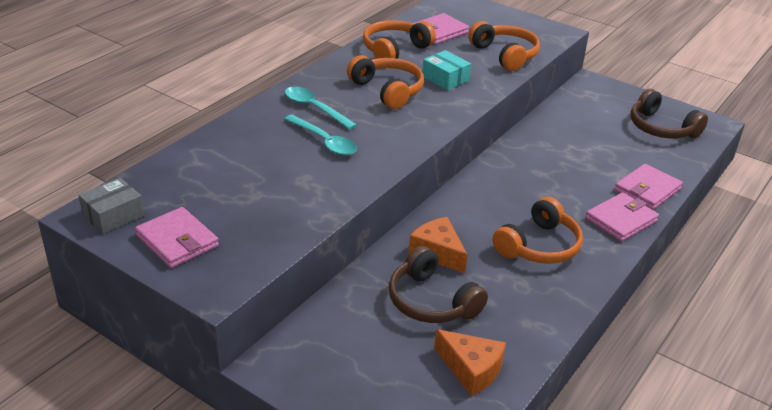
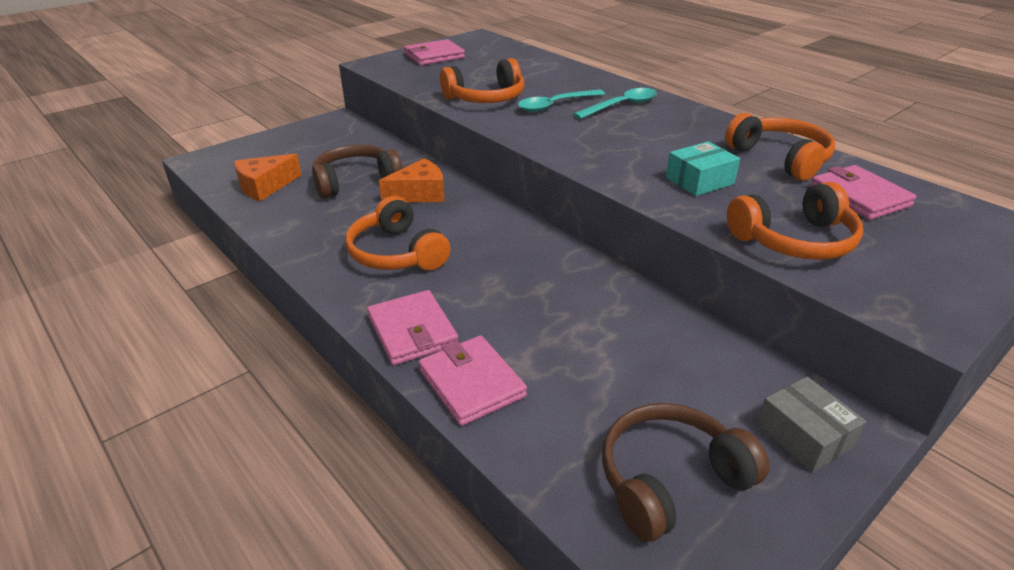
camera: 105 degrees right, 0 degrees up
grey box [78,178,144,234] -> grey box moved to [757,377,866,472]
orange headphones [347,55,424,109] -> orange headphones moved to [440,58,524,103]

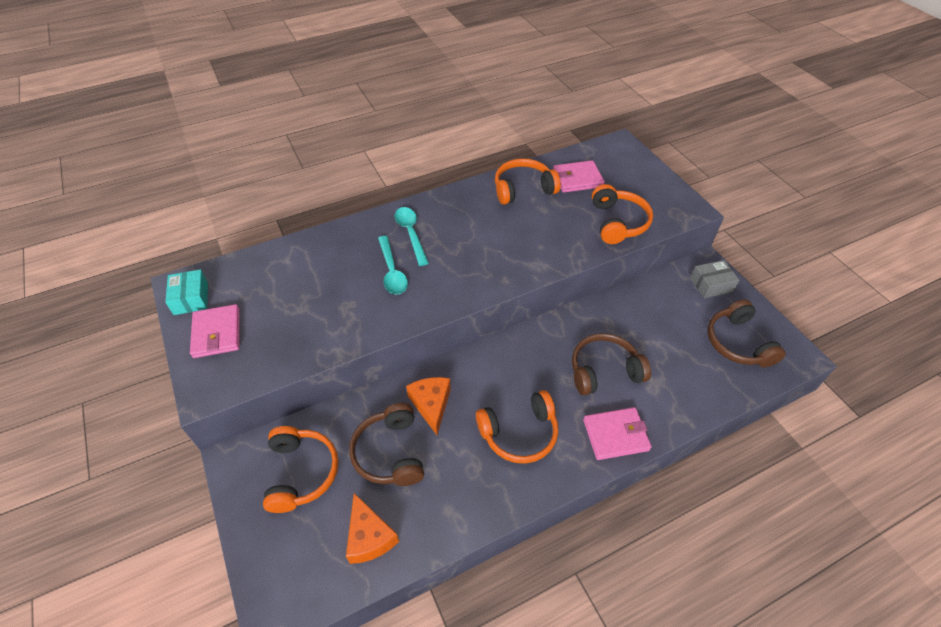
camera: 75 degrees left, 15 degrees up
pink wallet [419,335,527,426] -> none
orange headphones [440,58,524,103] -> orange headphones moved to [263,426,339,513]
turquoise box [666,141,740,196] -> turquoise box moved to [165,269,208,315]
none -> brown headphones [572,333,651,396]

